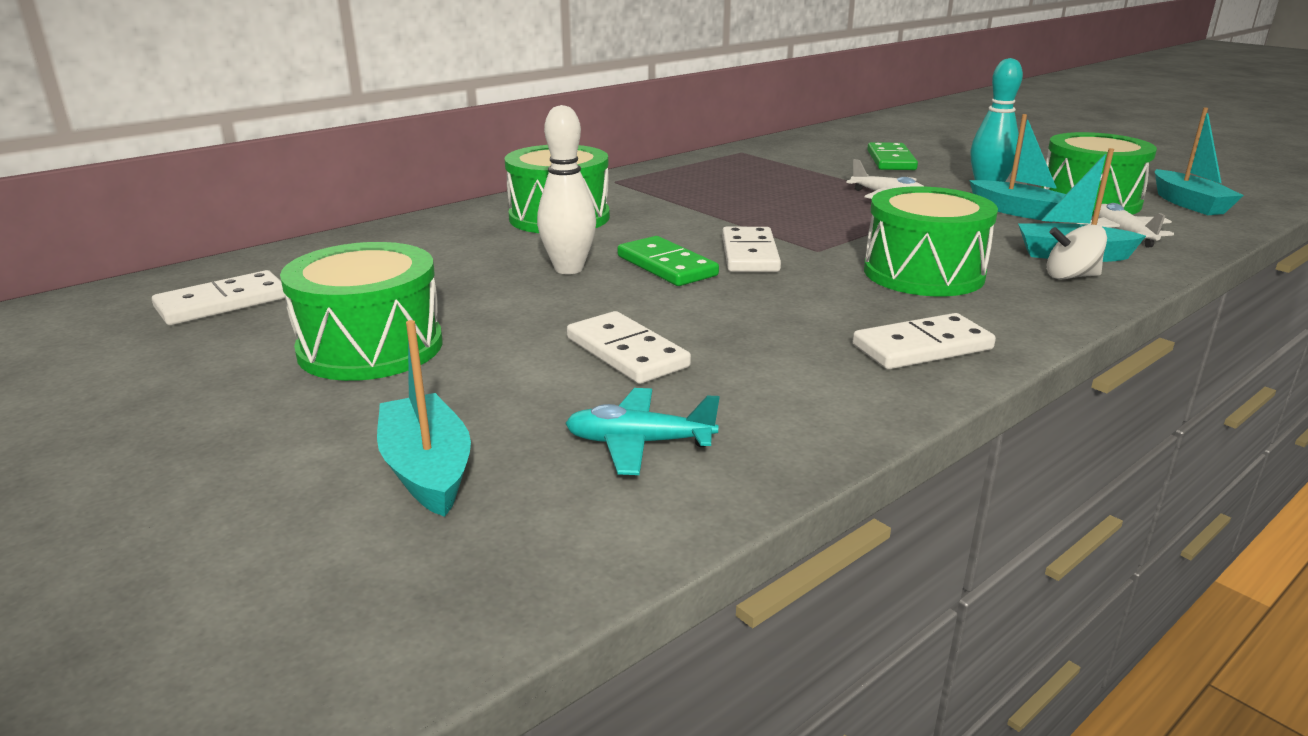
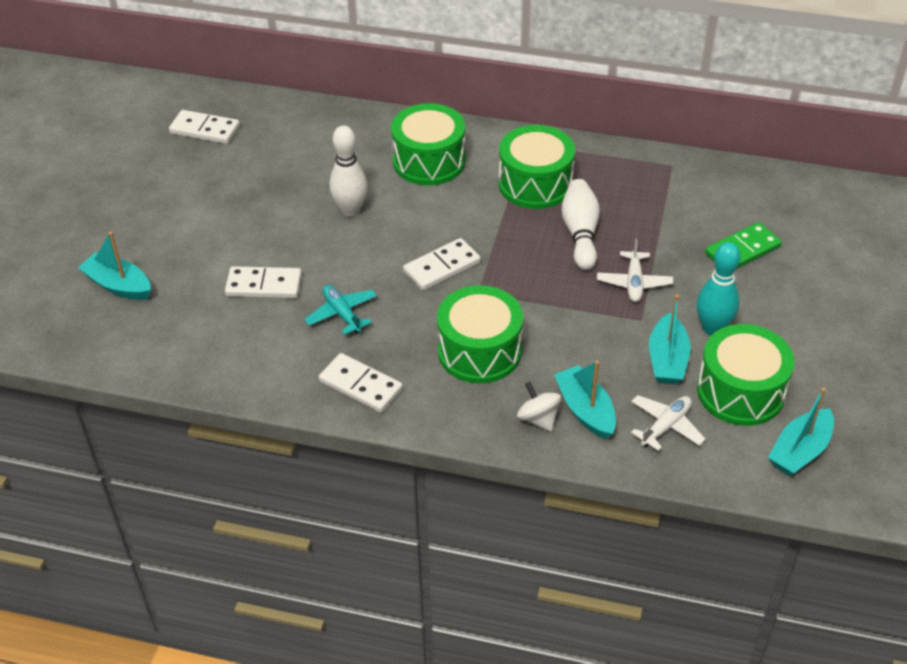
camera: 55 degrees right, 20 degrees up
green drum [280,242,442,381] -> green drum moved to [498,125,575,209]
turquoise boat [377,320,471,517] -> turquoise boat turned 90 degrees counterclockwise [78,232,151,300]
turquoise plane [565,388,720,475] -> turquoise plane moved to [304,285,377,335]
white domino [567,311,691,384] -> white domino turned 75 degrees clockwise [225,266,302,298]
green domino [618,236,719,286] -> none
none -> white bowling pin [561,179,600,270]

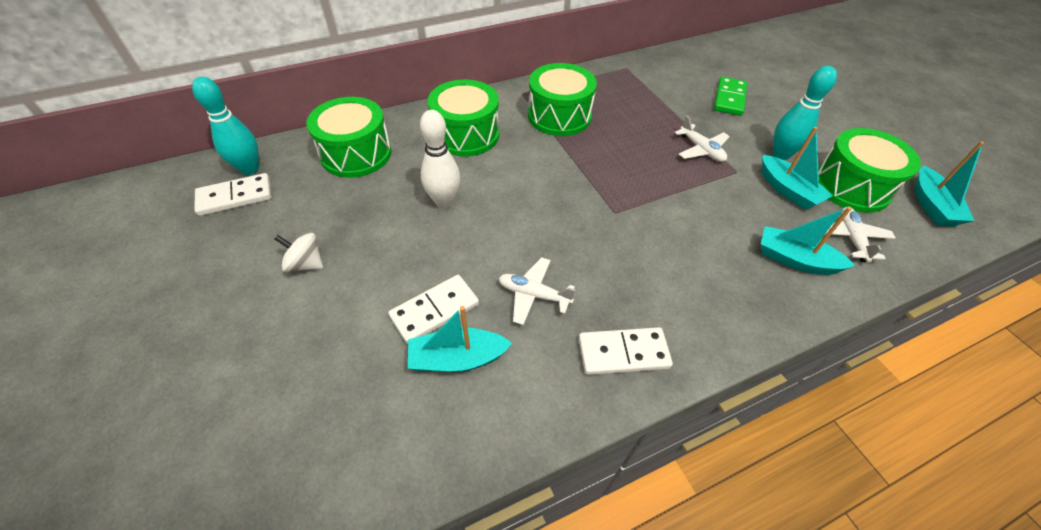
camera: 40 degrees left, 5 degrees up
turquoise boat [78,232,151,300] -> turquoise boat moved to [408,306,512,372]
turquoise plane [304,285,377,335] -> white plane [499,257,575,325]
white domino [403,238,480,291] -> none
green drum [437,285,523,383] -> green drum moved to [306,97,392,178]
white spinning top [517,382,561,432] -> white spinning top moved to [275,233,323,272]
white bowling pin [561,179,600,270] -> none
none -> turquoise bowling pin [192,77,259,175]

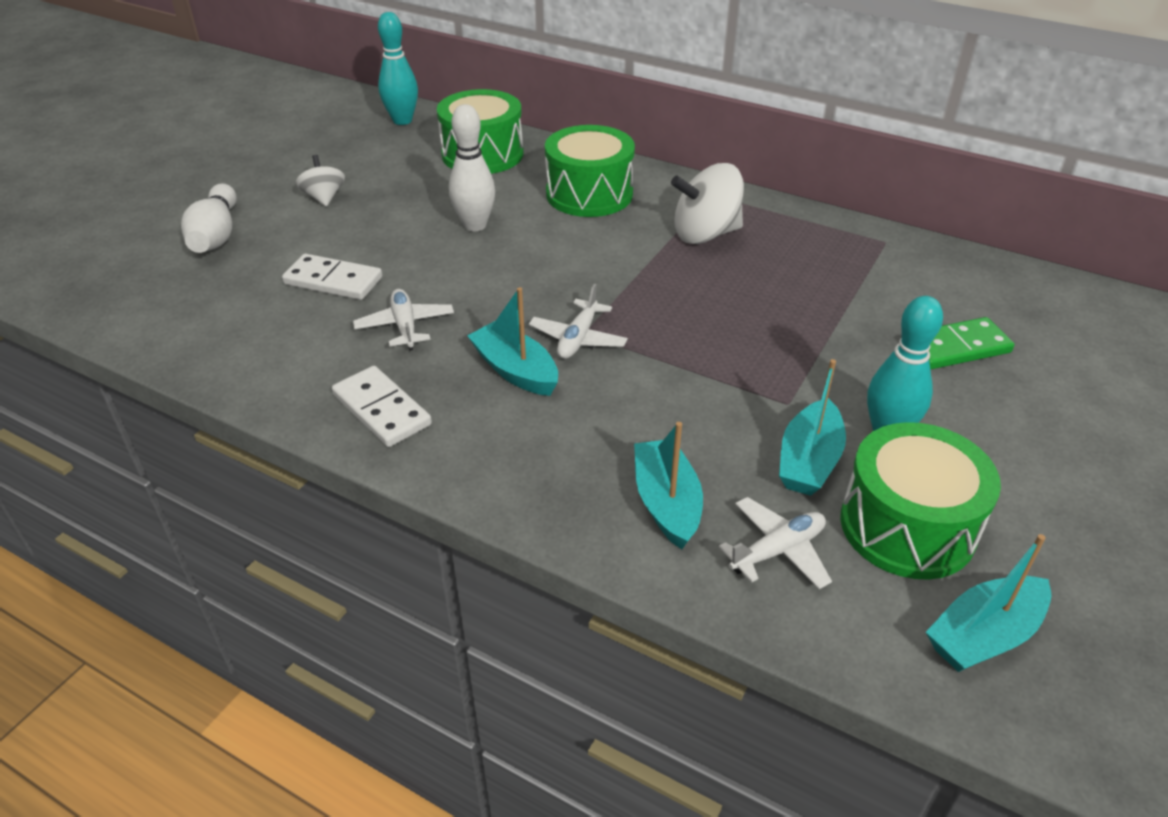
camera: 55 degrees right, 10 degrees down
white domino [194,173,272,216] -> none
turquoise boat [408,306,512,372] -> turquoise boat moved to [467,287,558,396]
green drum [528,63,597,136] -> white spinning top [671,163,744,244]
white plane [675,115,730,162] -> white plane moved to [529,284,628,359]
none -> white bowling pin [181,183,237,253]

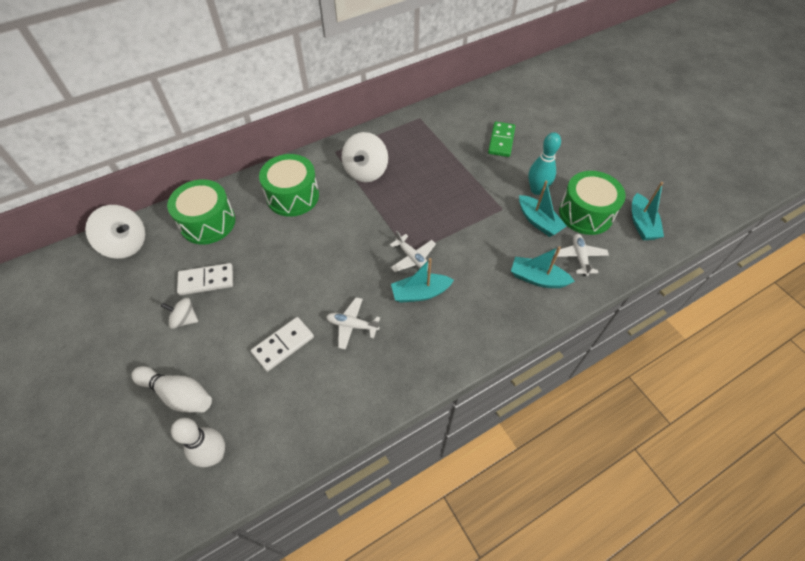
camera: 60 degrees left, 15 degrees up
white domino [332,366,432,447] -> white domino moved to [177,263,233,295]
turquoise bowling pin [378,12,418,125] -> white spinning top [85,205,145,259]
white bowling pin [449,104,495,231] -> white bowling pin moved to [171,418,225,467]

